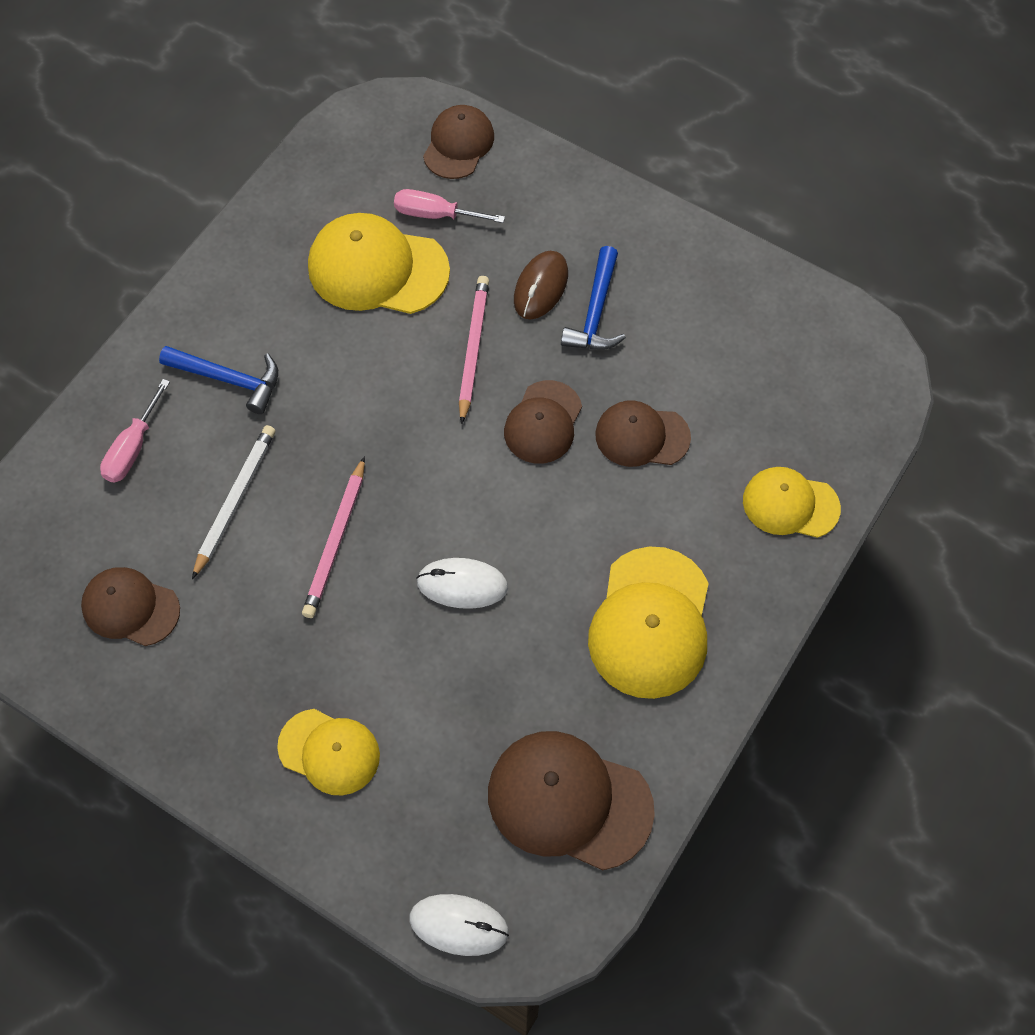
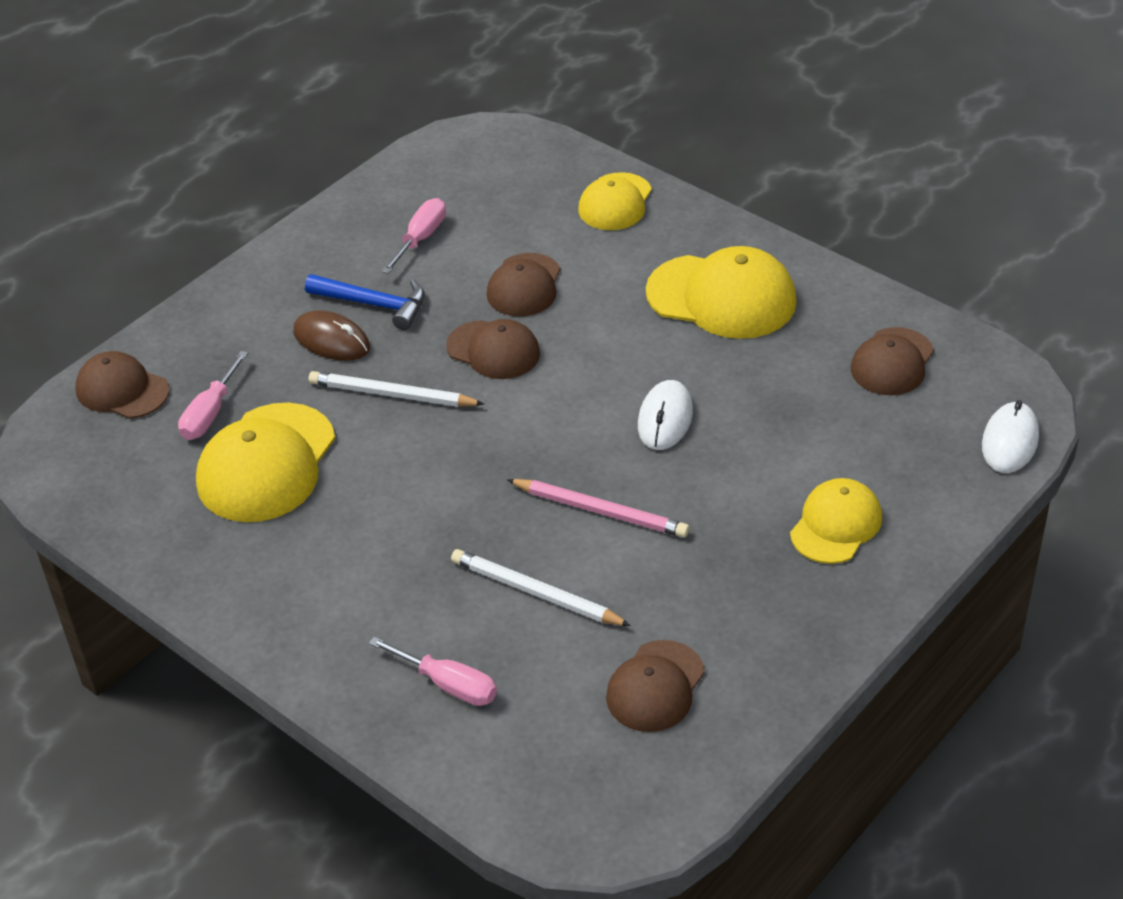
camera: 80 degrees left, 20 degrees down
blue hammer [159,346,278,414] -> none
pink pencil [459,276,489,424] -> white pencil [309,371,484,407]
brown cap [488,731,655,870] -> brown cap [851,327,934,395], size x0.63
none -> pink screwdriver [382,198,446,274]

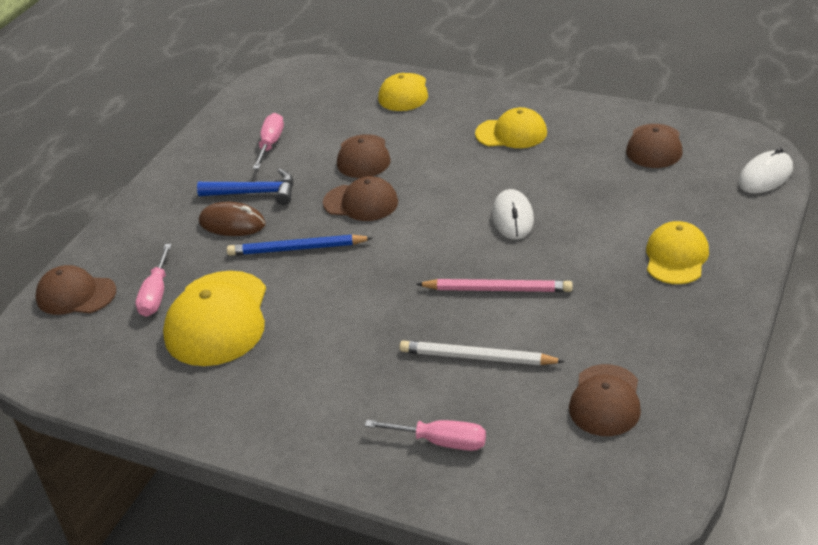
camera: 15 degrees left, 5 degrees down
white pencil [309,371,484,407] -> blue pencil [227,235,373,256]
yellow cap [646,246,797,339] -> yellow cap [475,107,547,148], size x0.63
white mouse [982,400,1039,473] -> white mouse turned 45 degrees clockwise [738,148,793,193]

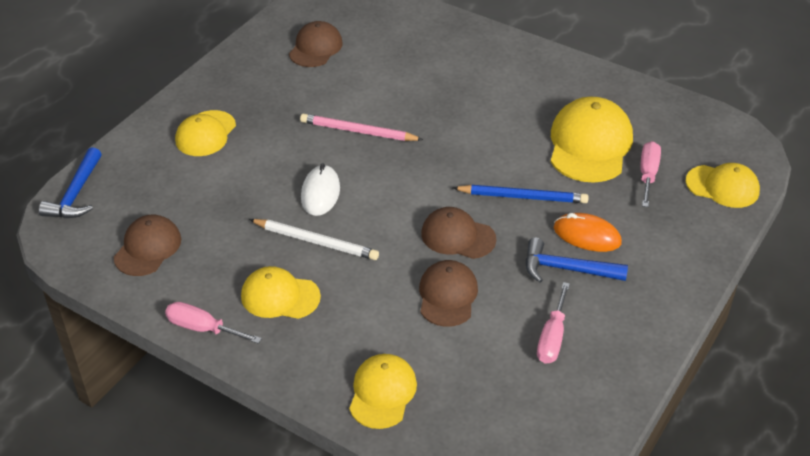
camera: 175 degrees left, 5 degrees up
brown cap [36,265,116,315] -> yellow cap [686,163,760,208]
brown mouse [199,202,266,236] -> orange mouse [554,213,622,252]
pink screwdriver [365,420,486,451] -> pink screwdriver moved to [165,302,262,344]
white pencil [400,341,565,365] -> white pencil moved to [249,219,379,260]
white mouse [738,148,793,193] -> blue hammer [39,147,101,218]

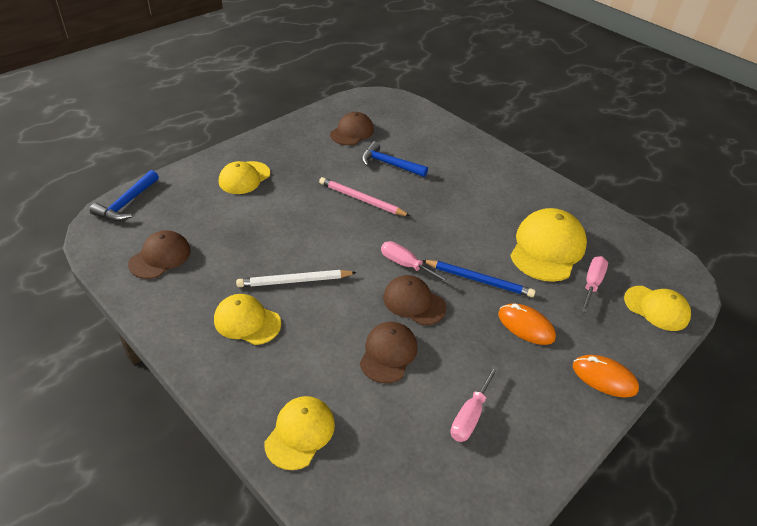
camera: 10 degrees right, 0 degrees up
pink screwdriver [165,302,262,344] -> pink screwdriver moved to [381,241,451,284]
white pencil [249,219,379,260] -> white pencil turned 135 degrees clockwise [236,270,357,287]
white mouse [301,163,340,216] -> none
blue hammer [526,238,628,283] -> blue hammer moved to [362,141,428,177]
none -> orange mouse [573,355,639,397]

